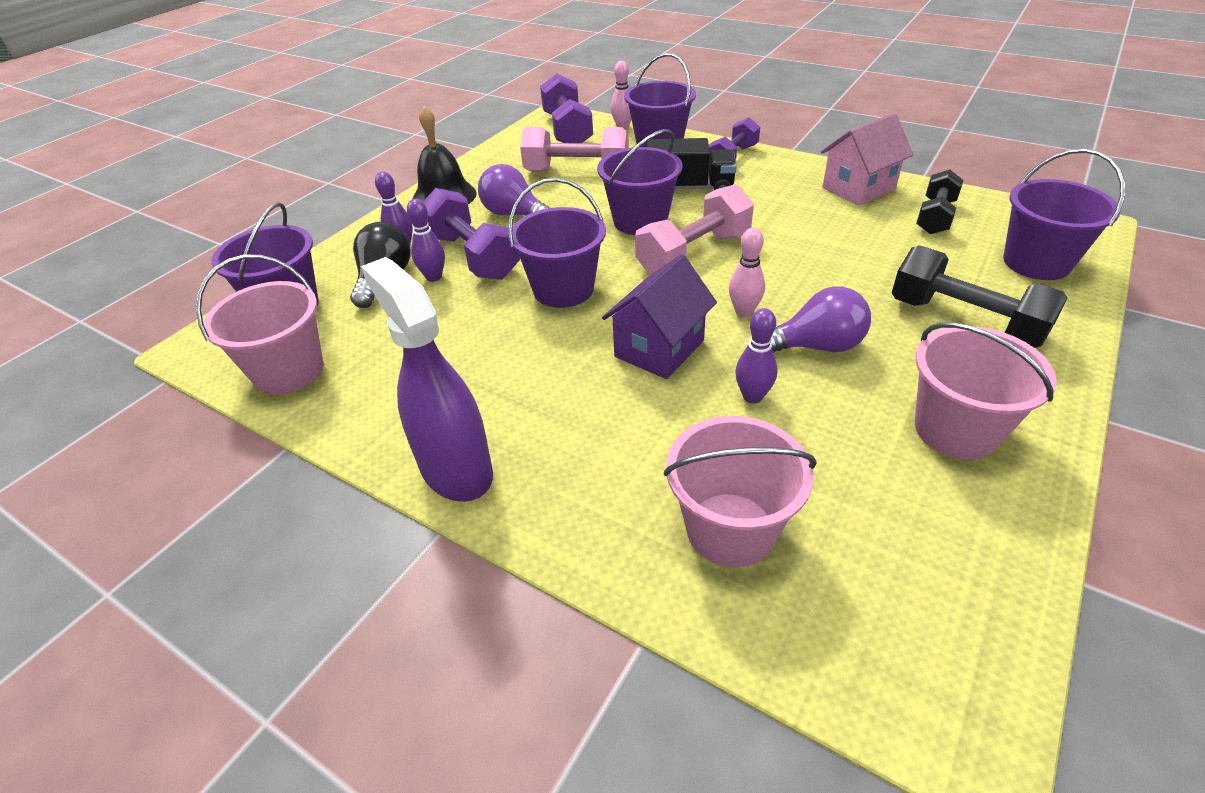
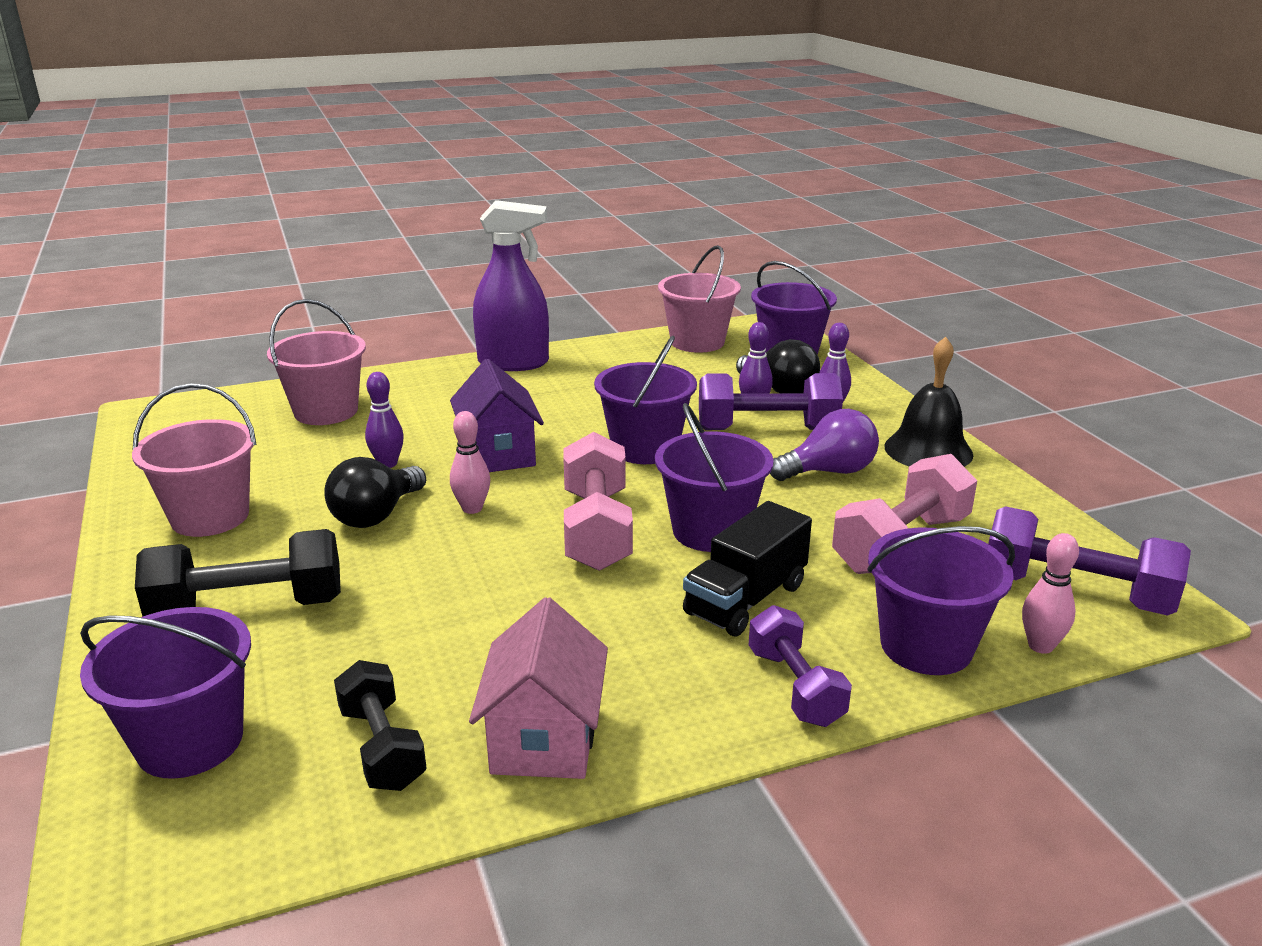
camera: 125 degrees right, 15 degrees down
purple light bulb [771,286,871,353] -> black light bulb [324,457,426,528]

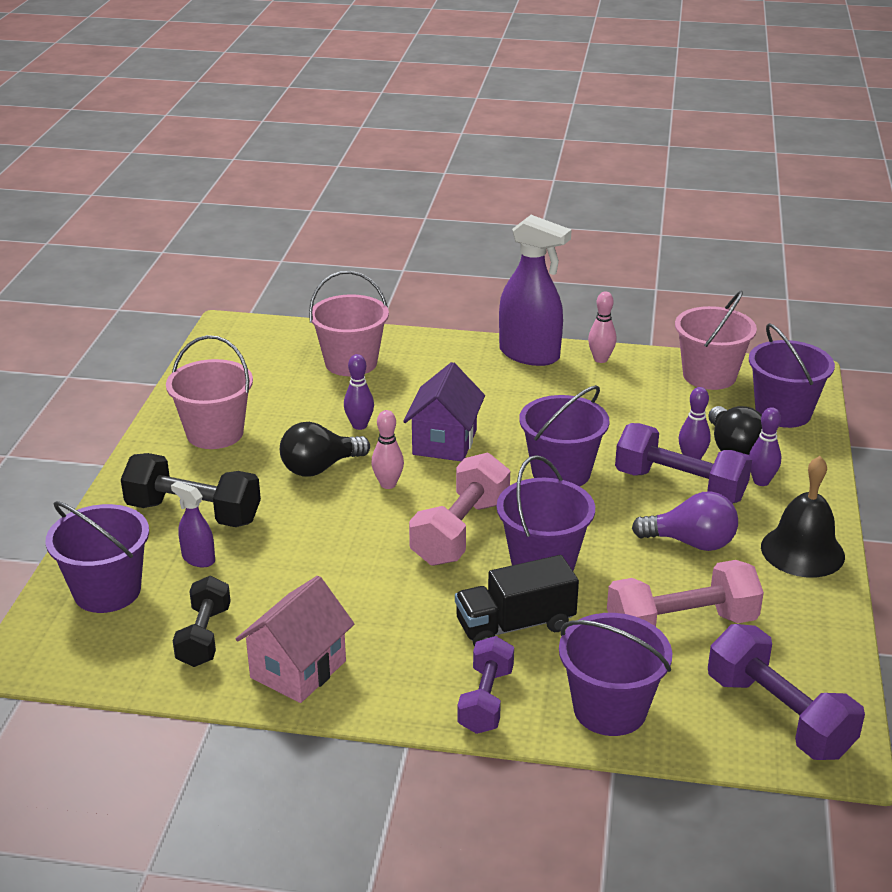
camera: 30 degrees right, 5 degrees up
pink bowling pin [1022,533,1079,654] -> pink bowling pin moved to [588,291,617,363]
none -> purple spray bottle [171,481,215,567]

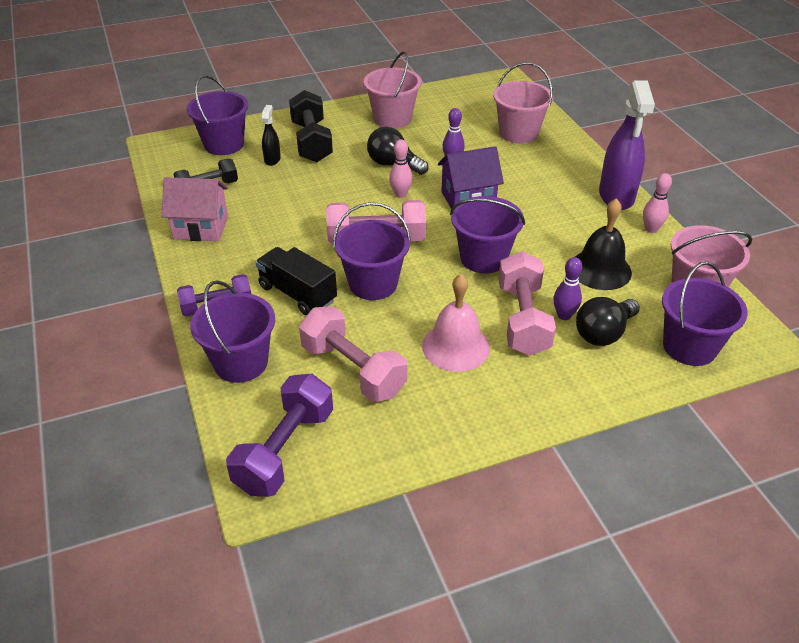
camera: 60 degrees right, 10 degrees up
purple spray bottle [171,481,215,567] -> black spray bottle [262,105,281,166]
purple dumbbell [615,423,752,503] -> pink dumbbell [499,251,556,356]
purple light bulb [632,491,738,551] -> pink bell [422,274,490,372]
purple bowling pin [749,407,781,486] -> none
black bell [761,456,845,577] -> black bell moved to [575,198,632,290]

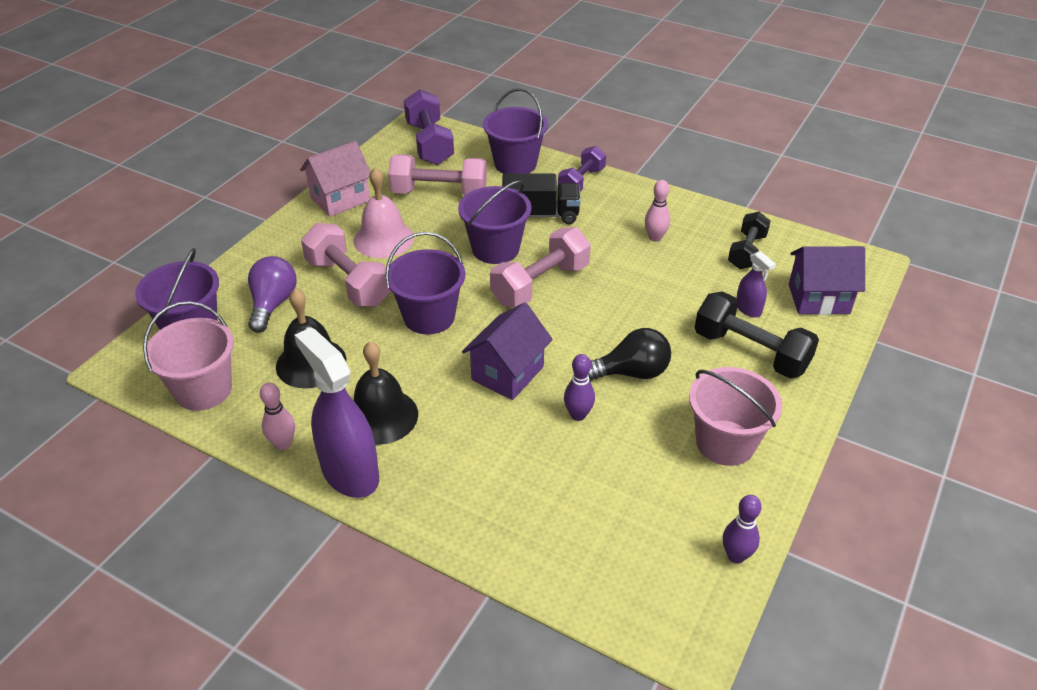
camera: 140 degrees right, 0 degrees up
pink house [162,177,228,241] -> pink house moved to [300,141,371,217]
purple bucket [187,75,248,155] -> purple house [789,246,865,315]
black spray bottle [262,105,281,166] -> purple spray bottle [736,251,776,317]
pink bowling pin [389,140,413,198] -> pink bowling pin moved to [645,180,670,242]
pink bucket [493,62,553,144] -> none
purple bowling pin [553,257,582,320] -> purple bowling pin moved to [723,495,762,563]
black light bulb [576,297,640,346] -> purple light bulb [248,256,297,333]
none -> black bell [354,341,418,445]

